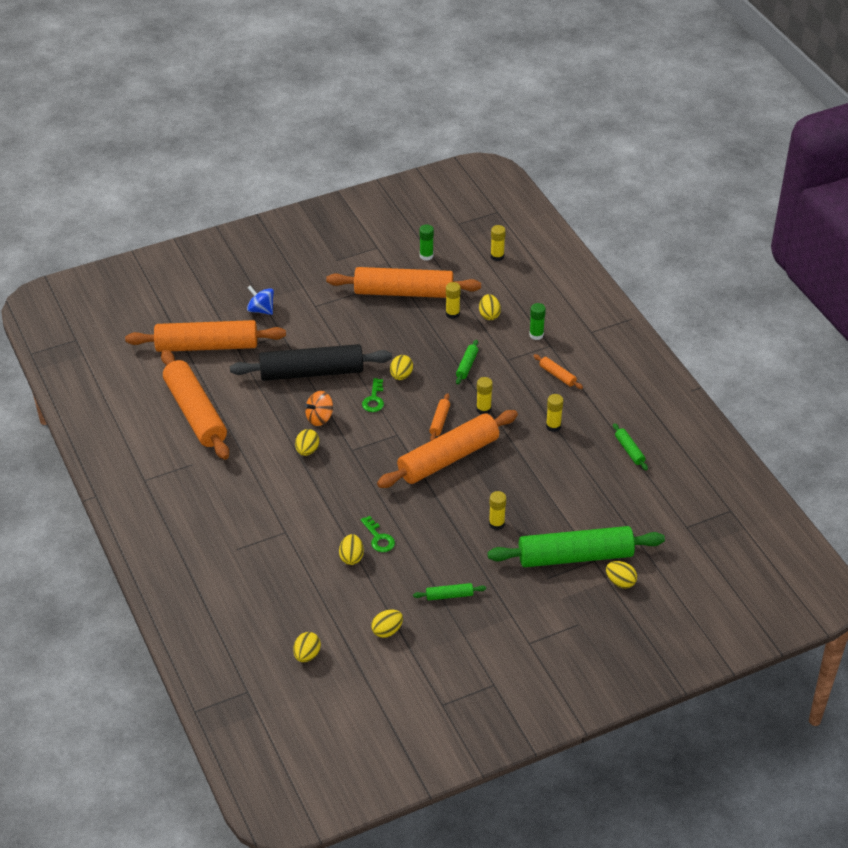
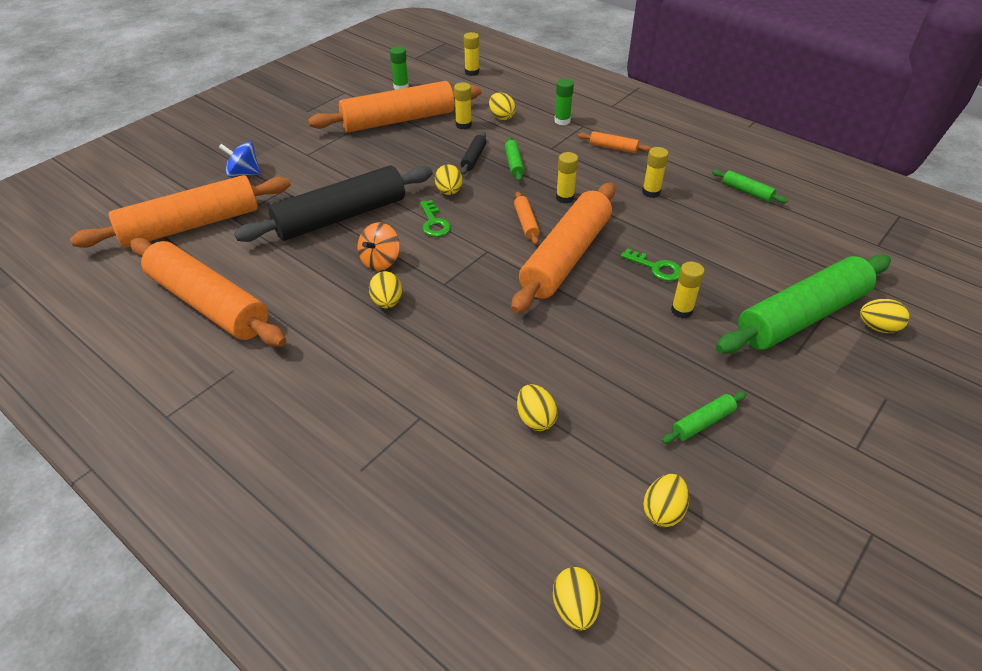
camera: 25 degrees left, 0 degrees up
green key [360,516,395,552] -> green key moved to [621,248,681,281]
none -> black rolling pin [461,132,487,174]

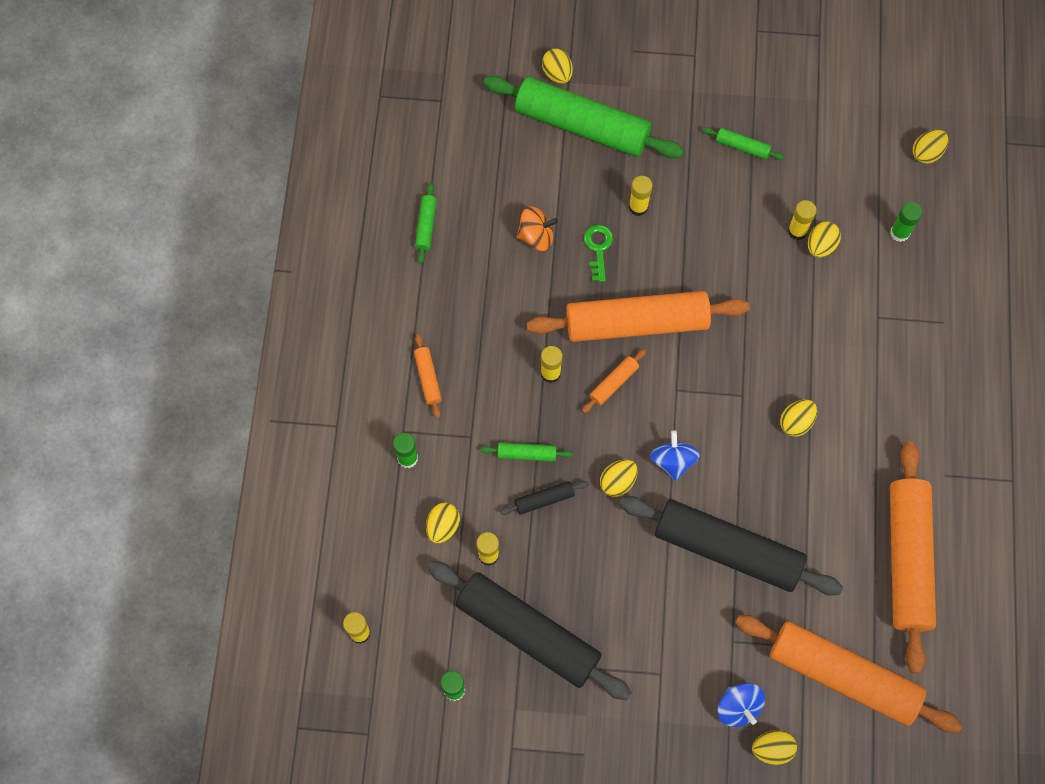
camera: 125 degrees left, 25 degrees up
orange rolling pin [308,81,481,132] -> black rolling pin [428,561,632,700]
orange spinning top [358,222,400,271] -> orange spinning top moved to [517,206,558,251]
green key [420,200,451,237] -> blue spinning top [650,430,700,481]
green rolling pin [505,137,524,181] -> green rolling pin turned 45 degrees clockwise [481,442,573,462]
yellow glue stick [642,147,669,198] -> yellow glue stick moved to [788,200,817,240]
yellow egg [643,474,689,527] -> yellow egg moved to [752,730,797,765]
none -> green glue stick [890,202,922,242]

